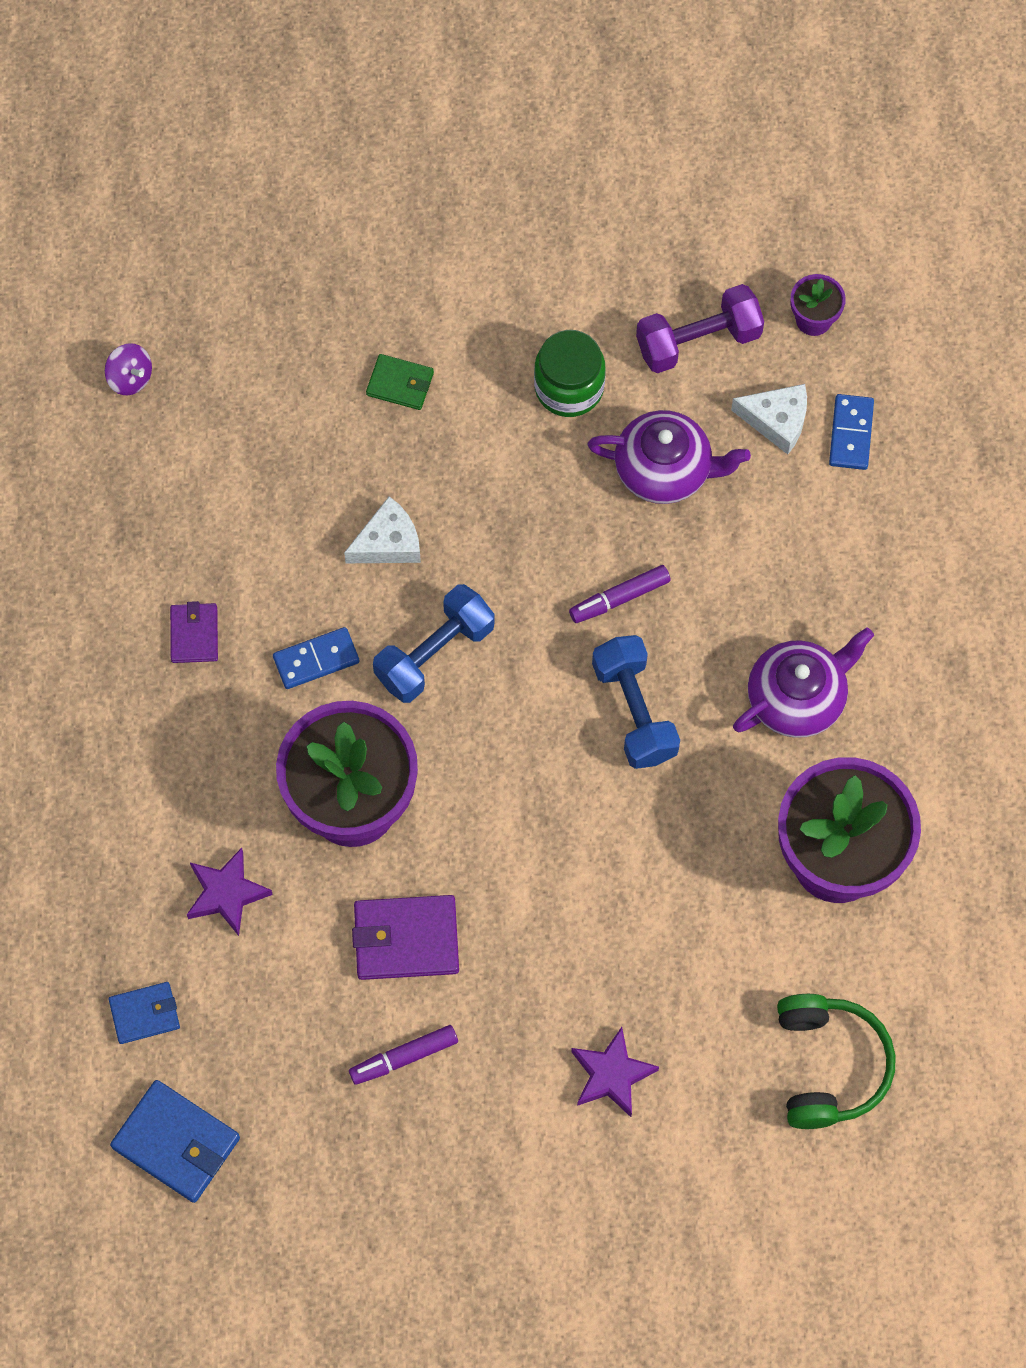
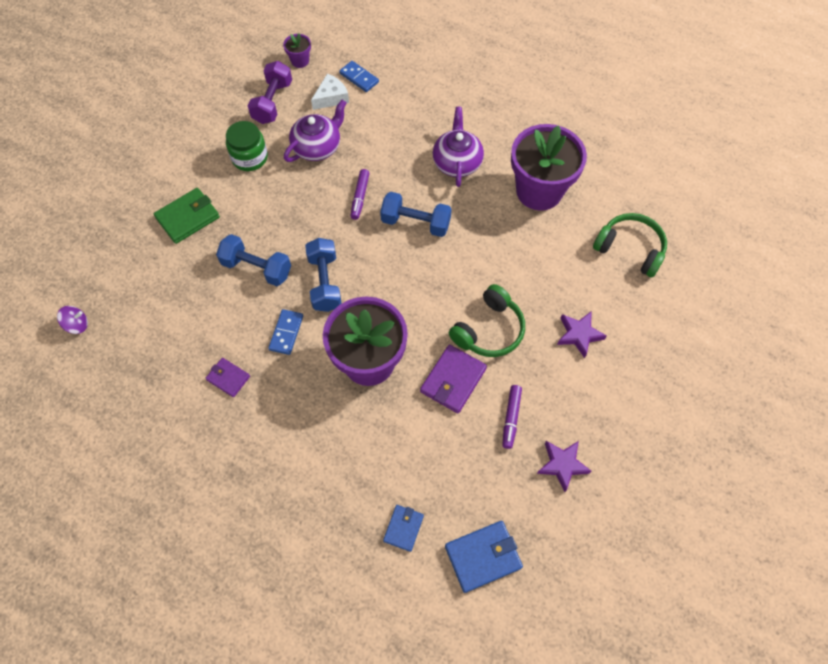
camera: 55 degrees left, 5 degrees down
purple star [187,848,273,936] -> purple star moved to [537,441,591,492]
white cheese [344,496,421,563] -> blue dumbbell [216,234,291,286]
green wallet [366,354,434,410] -> green wallet [154,188,220,244], size x1.64
none -> green headphones [449,284,525,357]

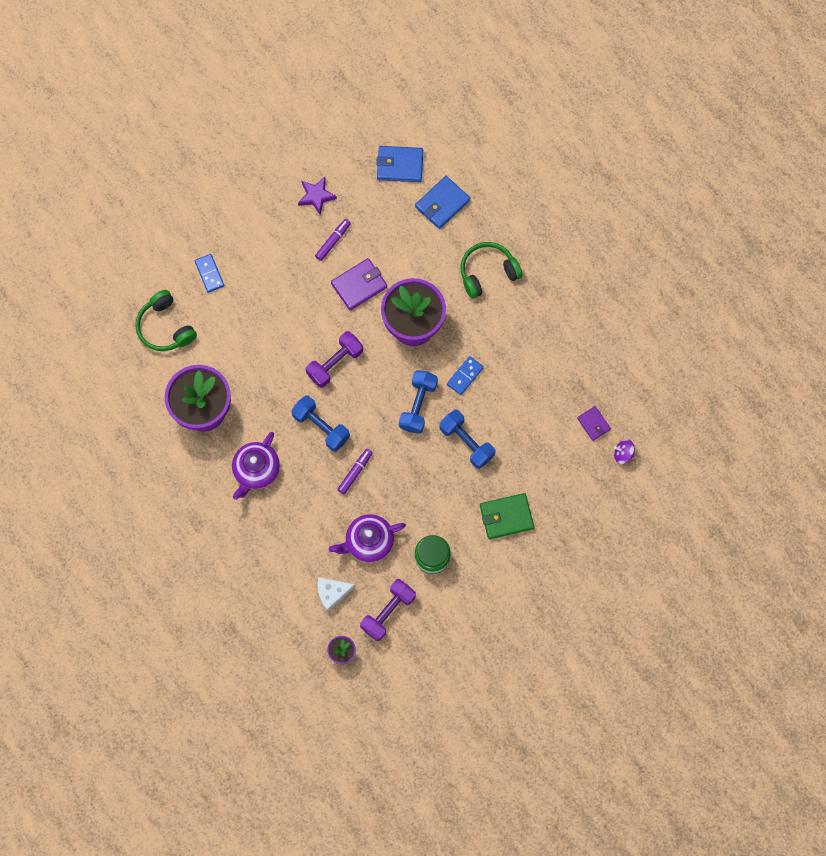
camera: 155 degrees left, 10 degrees up
purple wallet [206,358,250,397] -> purple wallet moved to [577,406,611,441]
blue domino [339,61,379,92] -> blue domino moved to [195,254,224,293]
blue wallet [383,505,424,552] -> blue wallet [415,176,470,229], size x1.64
green headphones [449,284,525,357] -> green headphones moved to [460,242,522,299]
purple star [557,312,607,358] -> none
none -> purple dumbbell [306,331,363,388]

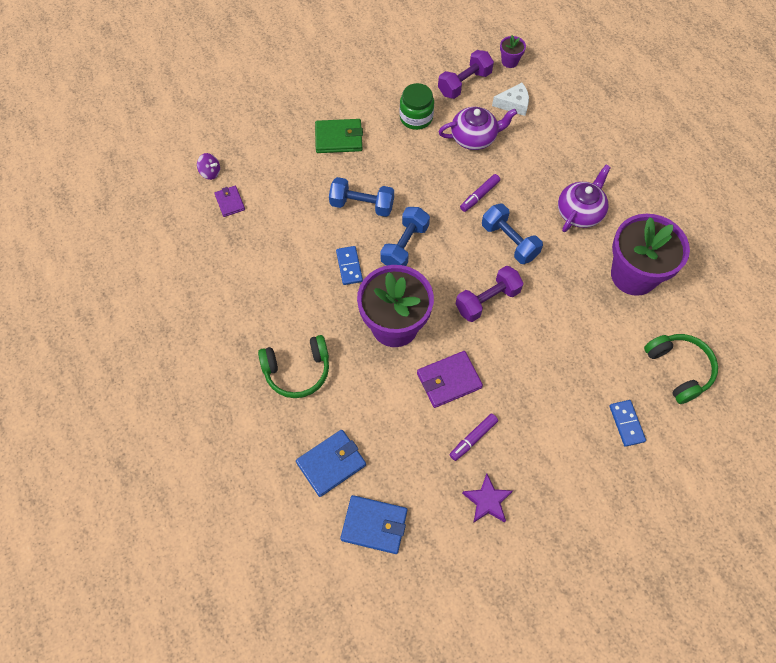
camera: 170 degrees left, 10 degrees down
blue dumbbell [439,410,495,469] -> blue dumbbell turned 45 degrees counterclockwise [329,177,394,217]
blue domino [447,356,484,395] -> blue domino turned 60 degrees counterclockwise [336,246,363,285]

